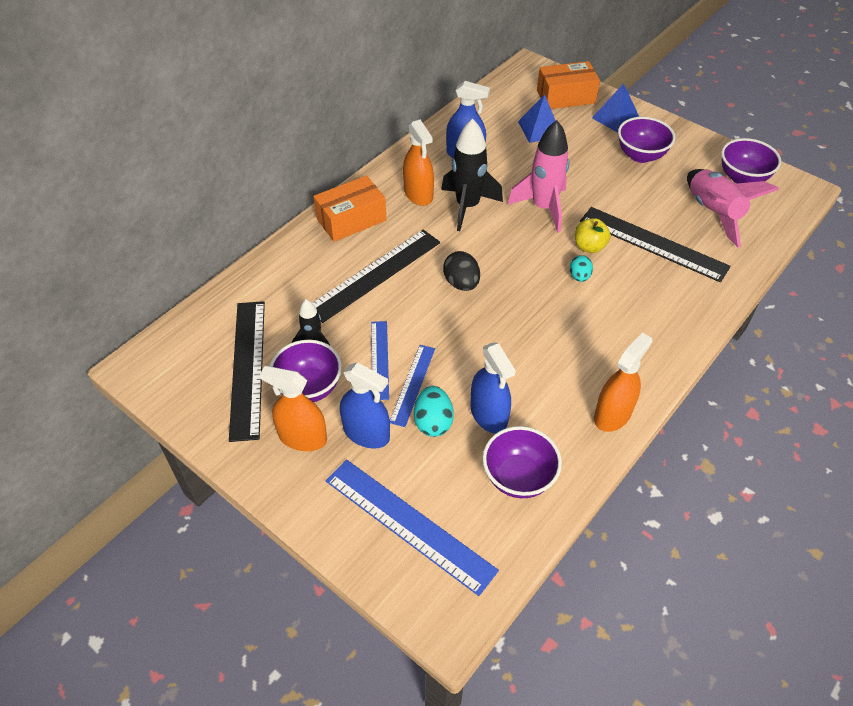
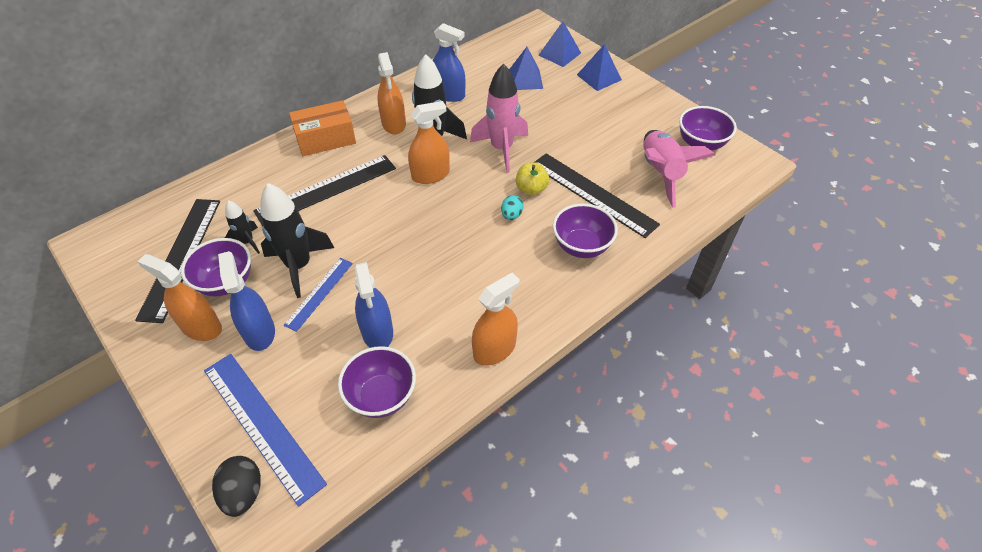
camera: 10 degrees right, 0 degrees up
blue spray bottle [340,362,390,449] -> blue spray bottle turned 150 degrees counterclockwise [218,251,275,351]
blue ruler [371,321,389,400] -> black rocket [260,183,334,298]
turquoise egg [414,386,454,437] -> none
black egg [443,251,480,291] -> black egg moved to [212,456,261,517]
orange box [537,61,600,109] -> blue pyramid [539,22,581,67]
purple bowl [618,117,675,163] -> purple bowl moved to [553,204,618,258]
none -> orange spray bottle [408,101,450,184]

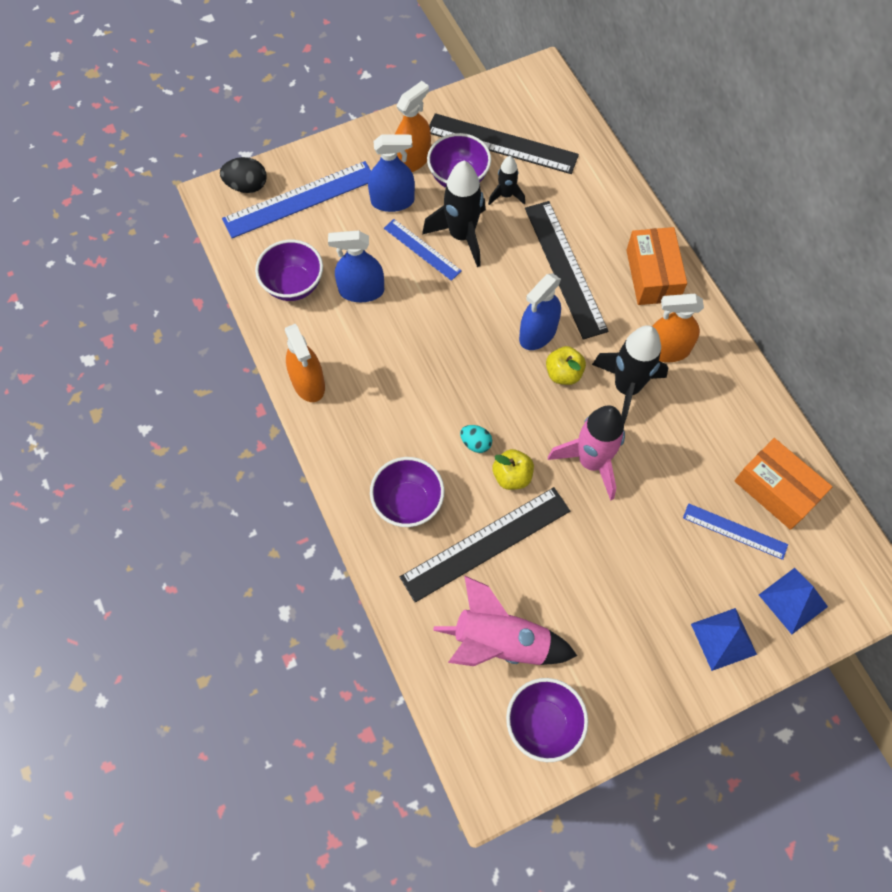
camera: 105 degrees right, 15 degrees up
orange spray bottle [408,101,450,184] -> yellow apple [546,346,586,385]
blue spray bottle [433,23,465,102] -> blue spray bottle moved to [519,273,561,350]
blue pyramid [509,47,543,90] -> blue ruler [683,503,788,560]
none -> orange box [735,438,832,530]

